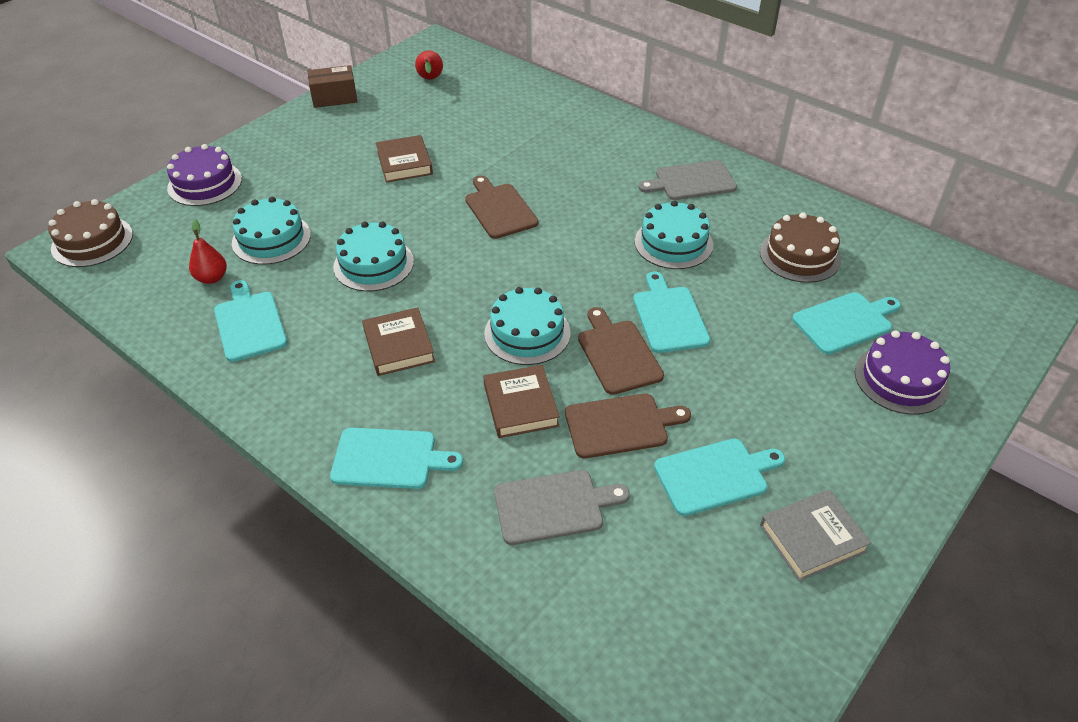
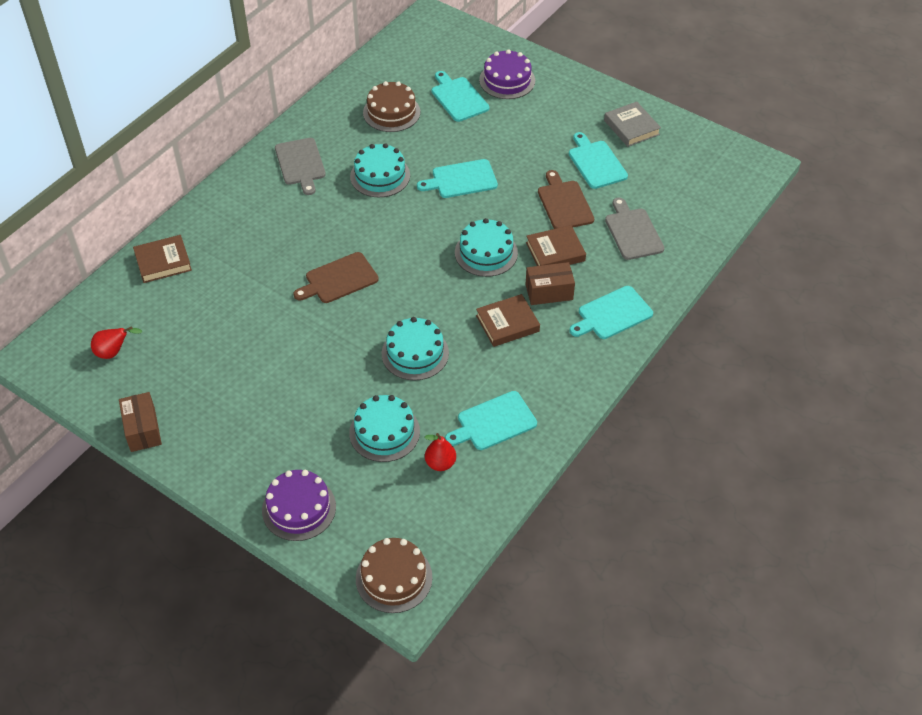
camera: 95 degrees left, 5 degrees up
turquoise cutting board [330,428,463,489] -> turquoise cutting board turned 120 degrees counterclockwise [570,286,653,339]
brown book [376,135,433,182] -> brown book moved to [133,235,192,283]
brown cutting board [578,307,664,395] -> none
none -> brown box [525,262,575,305]

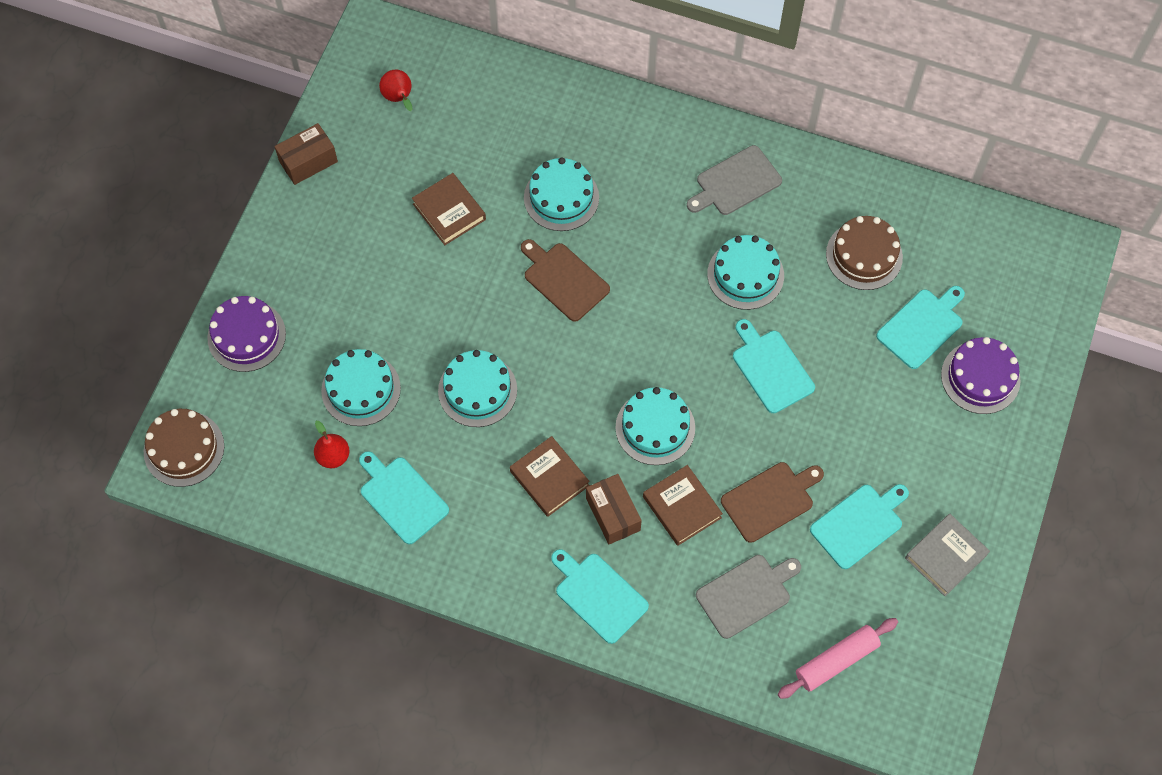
camera: 75 degrees right, 15 degrees up
brown book [133,235,192,283] -> brown book moved to [412,173,486,245]
none -> turquoise cake [524,158,599,231]
none -> pink rolling pin [778,618,898,699]

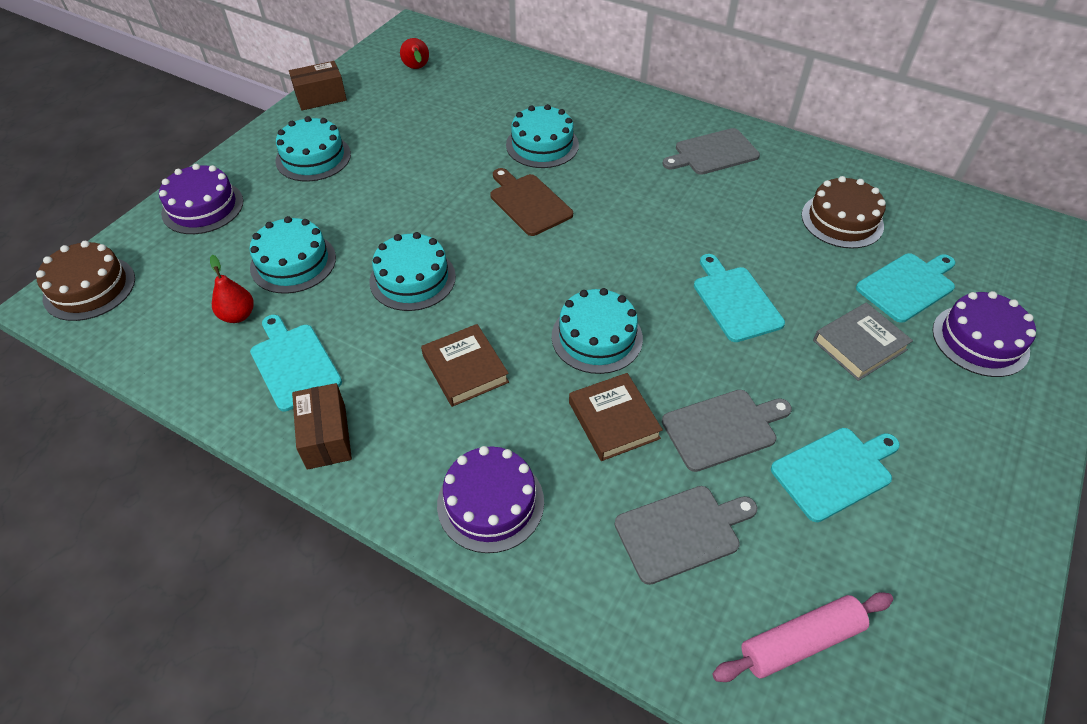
camera: 10 degrees right, 15 degrees down
brown book [412,173,486,245] -> none
turquoise cutting board [551,549,649,644] -> purple cake [437,446,544,553]
brown box [586,474,642,544] -> brown box moved to [292,383,352,470]
turquoise cake [707,235,784,310] -> turquoise cake moved to [275,116,351,181]
brown cutting board [721,462,824,543] -> grey cutting board [662,390,792,472]
grey book [905,514,990,596] -> grey book moved to [813,302,913,381]

